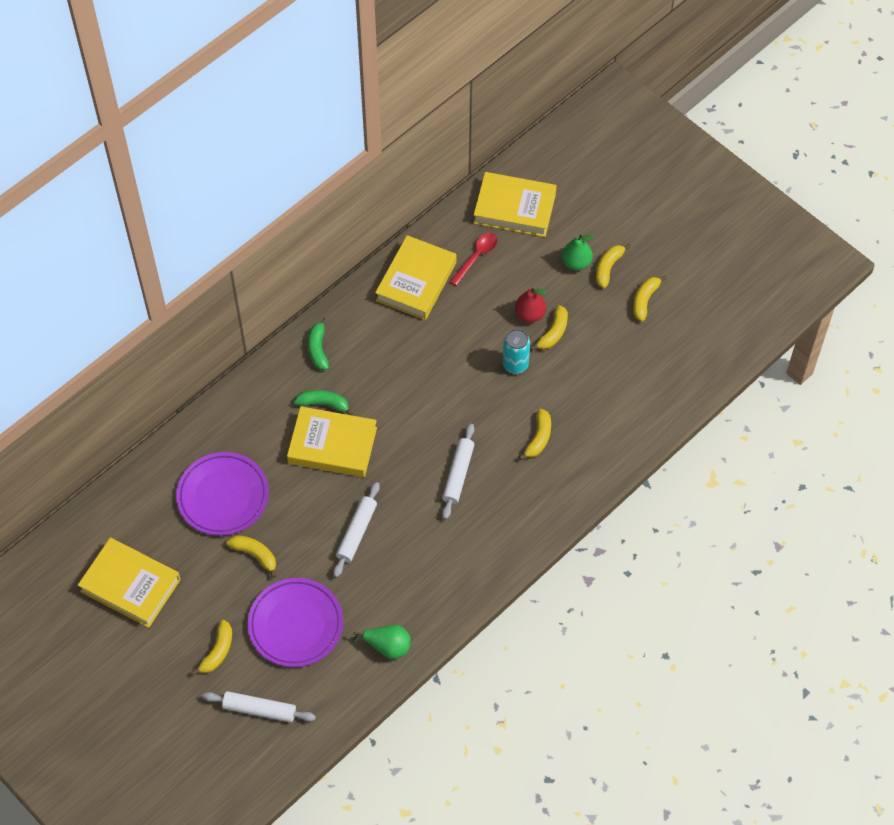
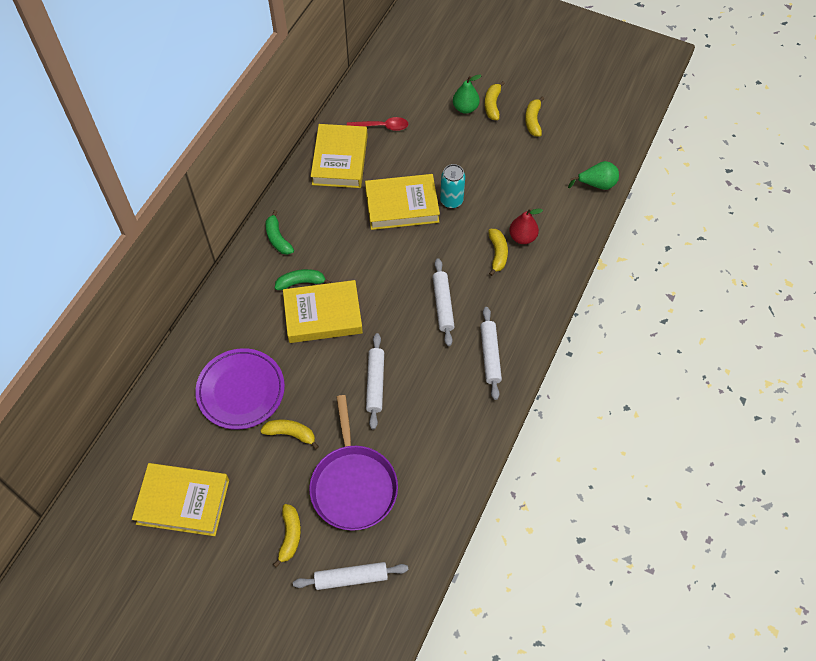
camera: 20 degrees left, 0 degrees up
purple plate [248,578,343,667] -> purple pan [309,395,398,531]
green pear [353,625,411,659] -> green pear moved to [568,161,619,190]
red spoon [449,233,497,286] -> red spoon turned 75 degrees clockwise [347,117,408,131]
yellow book [473,172,557,237] -> yellow book moved to [365,174,440,230]
red pear [515,287,546,322] -> red pear moved to [509,208,543,244]
yellow banana [530,305,568,350] -> none
none -> white rolling pin [480,307,502,400]

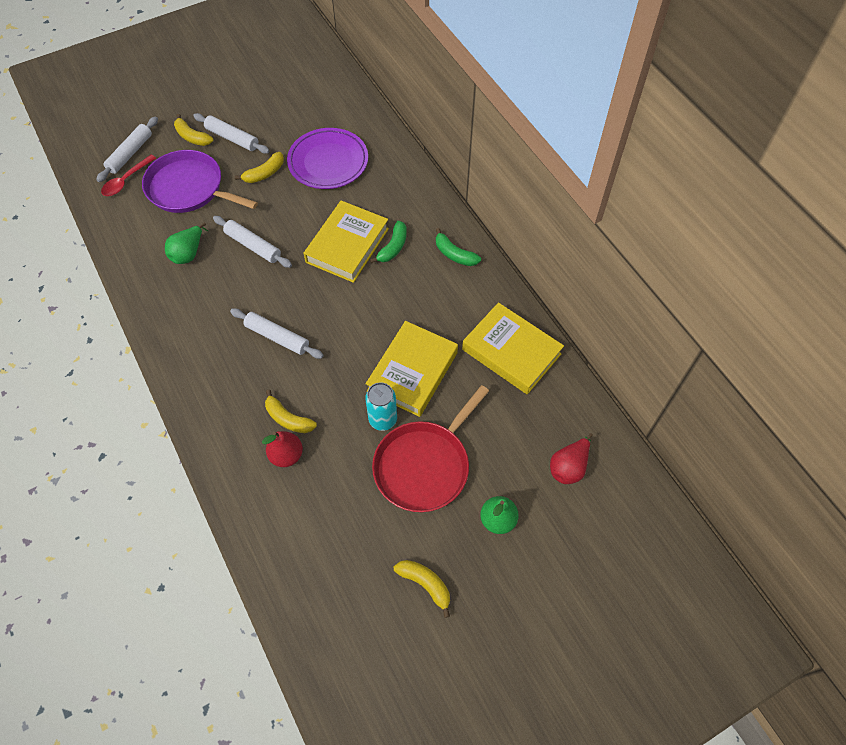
camera: 125 degrees right, 0 degrees up
yellow book [132,463,229,536] -> none
green banana [265,210,294,255] -> green banana turned 150 degrees counterclockwise [436,228,481,266]
red spoon [347,117,408,131] -> red spoon moved to [101,155,156,196]
white rolling pin [480,307,502,400] -> white rolling pin moved to [193,113,270,154]
yellow banana [485,81,505,120] -> none
green pear [568,161,619,190] -> green pear moved to [165,223,208,264]
none -> red pan [372,385,489,512]
none -> red pear [550,433,593,484]

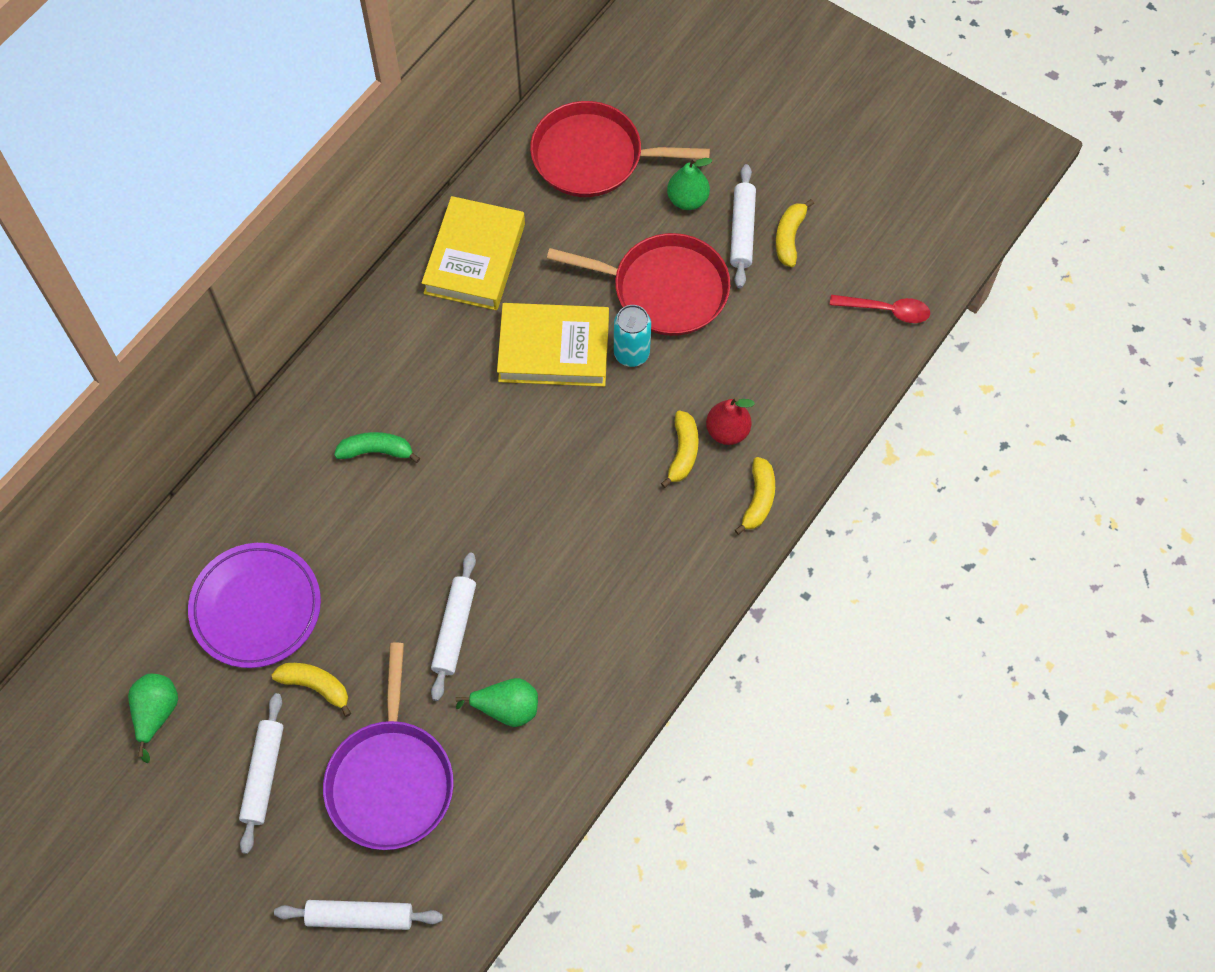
camera: 115 degrees left, 5 degrees up
red spoon [101,155,156,196] -> red spoon moved to [830,295,930,323]
yellow banana [174,114,213,146] -> yellow banana moved to [735,457,775,535]
white rolling pin [230,308,324,359] -> white rolling pin moved to [730,164,756,288]
yellow book [304,200,389,283] -> none
green banana [436,228,481,266] -> none
red pear [550,433,593,484] -> red pan [530,101,710,197]
none -> green pear [128,674,178,763]

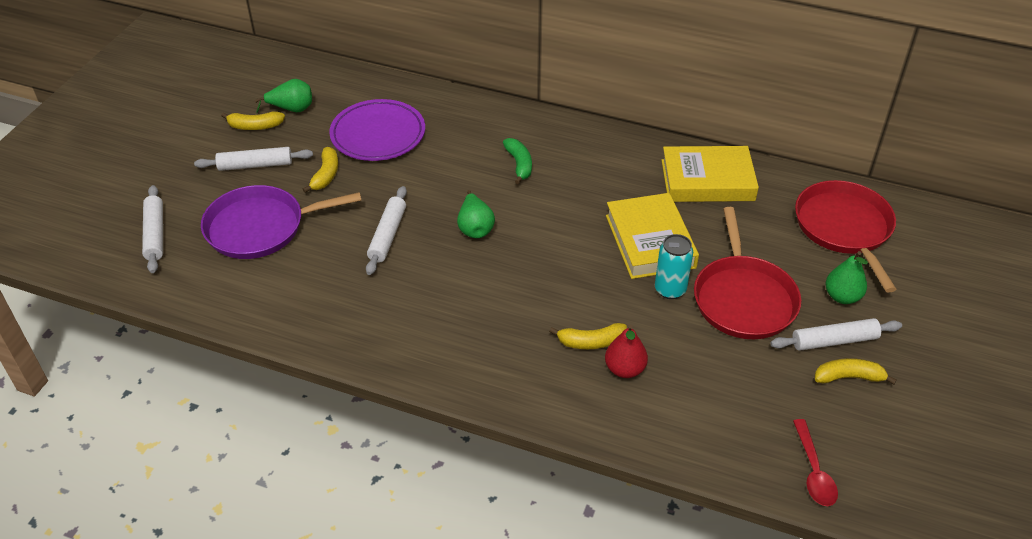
camera: 75 degrees right, 20 degrees down
white rolling pin [431,553,476,701] -> white rolling pin turned 75 degrees counterclockwise [366,186,407,275]
green pear [455,678,538,727] -> green pear moved to [457,190,495,238]
yellow banana [735,457,775,535] -> yellow banana moved to [221,111,285,130]

